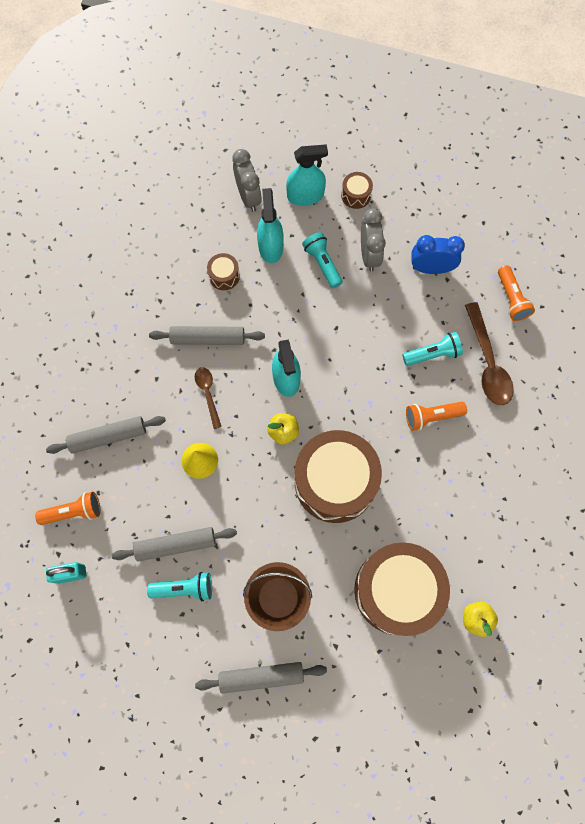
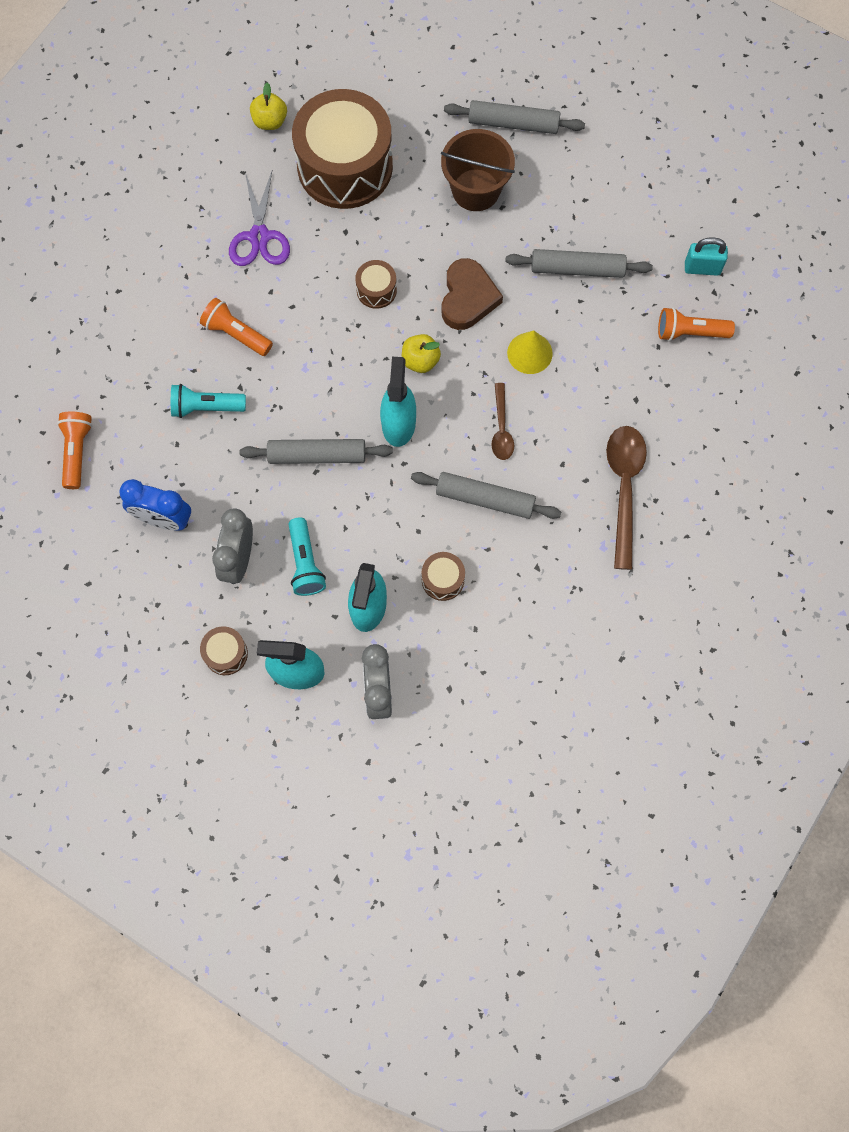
camera: 165 degrees left, 0 degrees up
grey rolling pin [46,416,166,454] -> grey rolling pin moved to [240,439,393,464]
turquoise flashlight [147,572,212,601] -> none
brown drum [295,430,382,523] -> brown drum [355,260,397,309], size x0.41
orange flashlight [406,402,467,431] -> orange flashlight turned 150 degrees counterclockwise [200,298,273,356]
brown spoon [465,302,514,405] -> brown spoon moved to [606,426,647,570]
none -> purple scissors [229,171,290,266]
none -> brown heart [441,258,503,330]

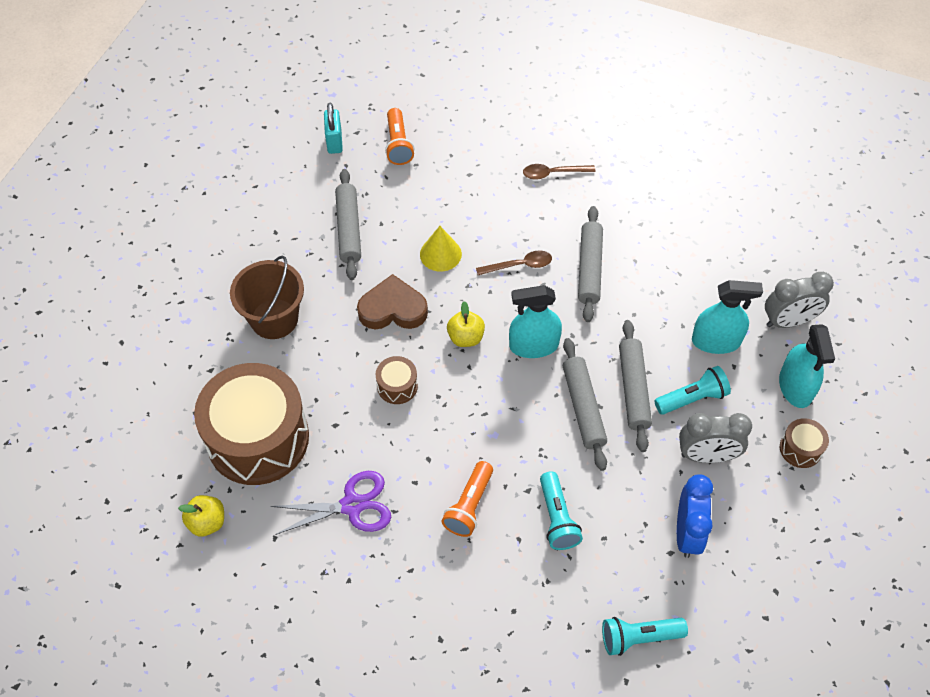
camera: 100 degrees left, 15 degrees down
orange flashlight [57,412,92,489] -> turquoise flashlight [602,617,688,656]
brown drum [422,552,465,601] -> none
grey rolling pin [444,100,585,134] -> grey rolling pin moved to [619,320,652,452]
brown spoon [606,426,647,570] -> brown spoon [523,164,596,180], size x0.57

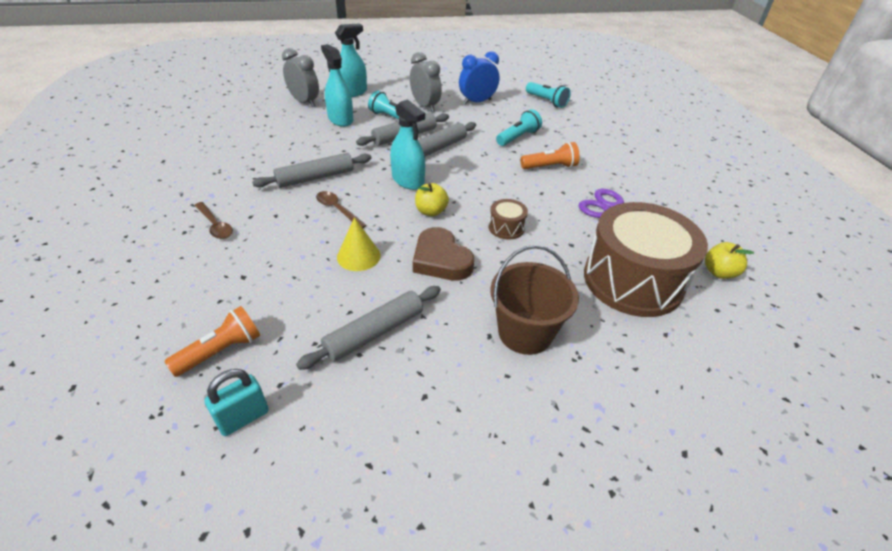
camera: 125 degrees left, 15 degrees down
brown drum [780,418,829,468] -> none

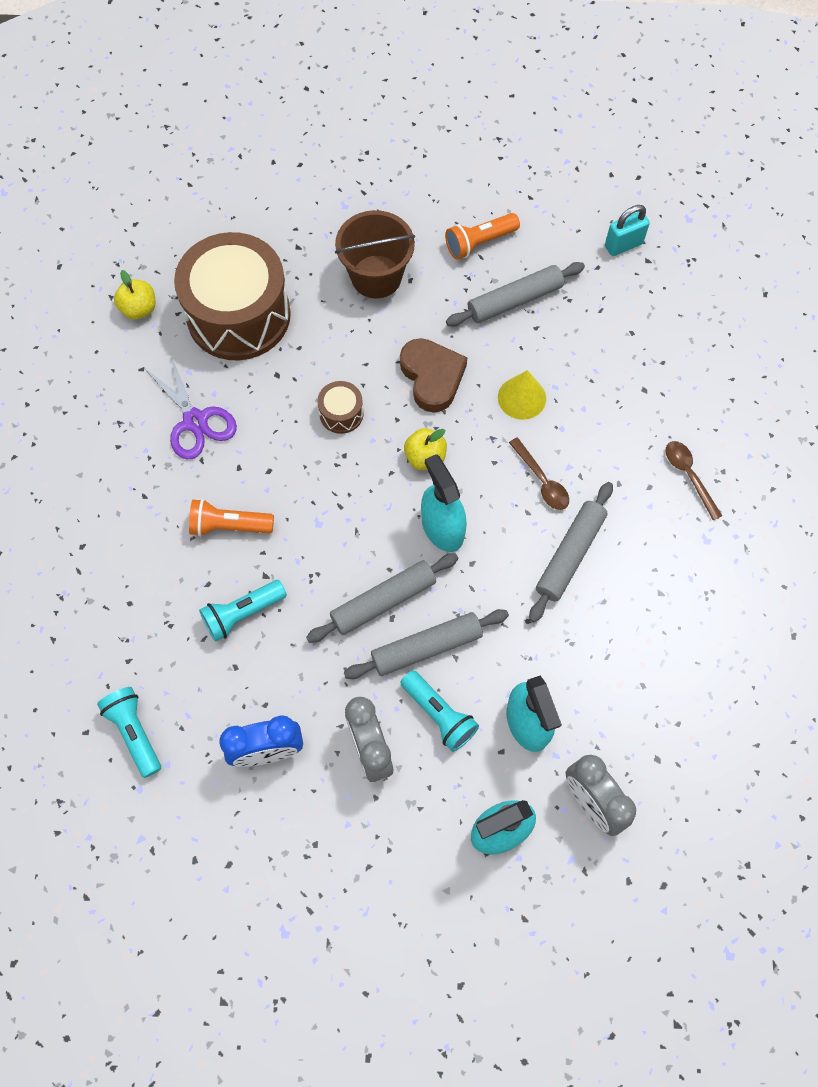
camera: 165 degrees left, 25 degrees up
orange flashlight [164,306,260,377] -> orange flashlight moved to [445,213,520,260]
grey rolling pin [252,153,372,188] -> grey rolling pin turned 45 degrees counterclockwise [529,482,613,622]

